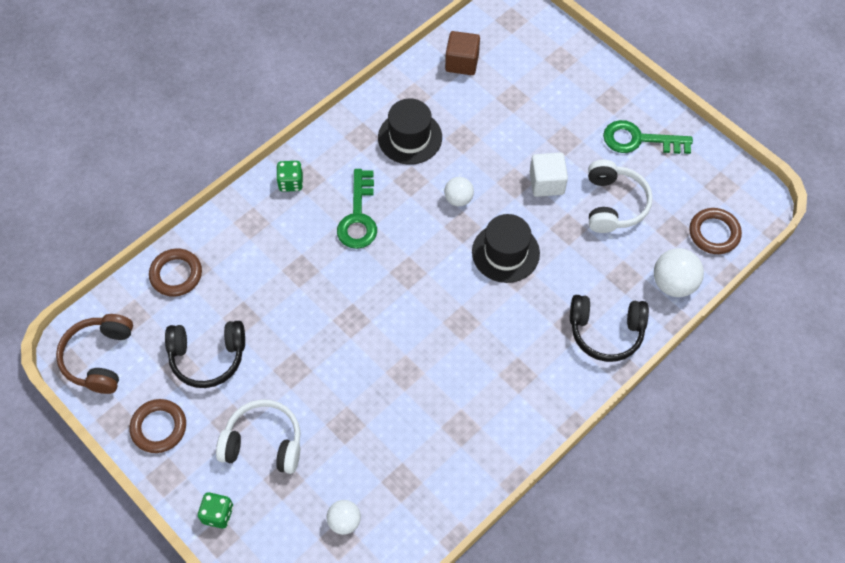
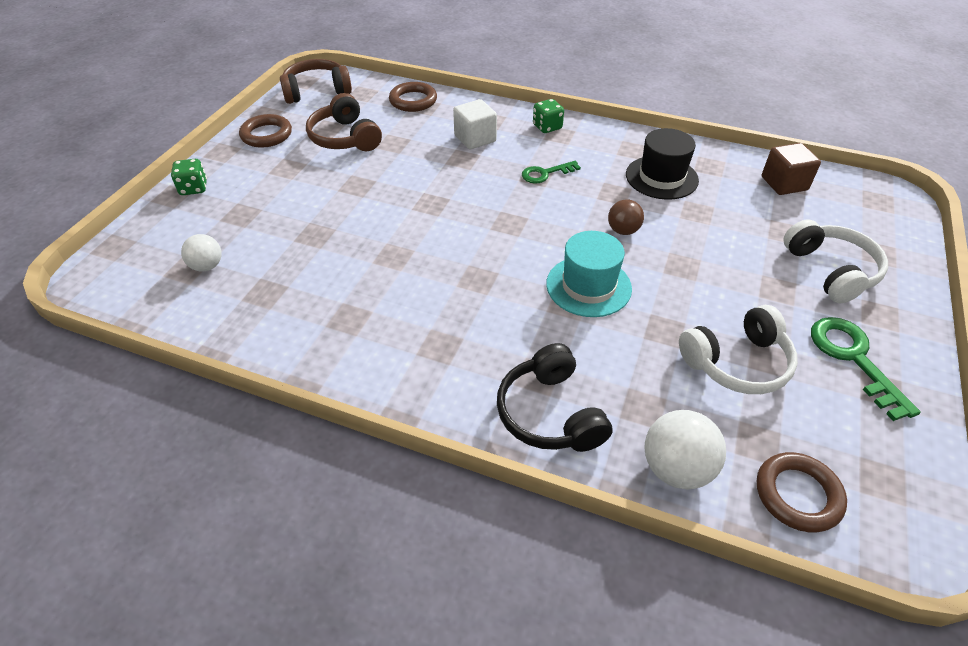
camera: 65 degrees right, 15 degrees down
black headphones [165,321,245,388] -> brown headphones [306,93,382,151]
white headphones [216,399,301,474] -> white headphones moved to [783,219,888,303]
green key [337,169,377,249] -> green key [522,161,581,184], size x0.63
white ball [444,177,474,206] -> brown ball [608,199,644,235]
black hat [472,214,540,283] -> turquoise hat [546,231,632,317]
white cube [530,152,568,197] -> white cube moved to [453,99,497,149]

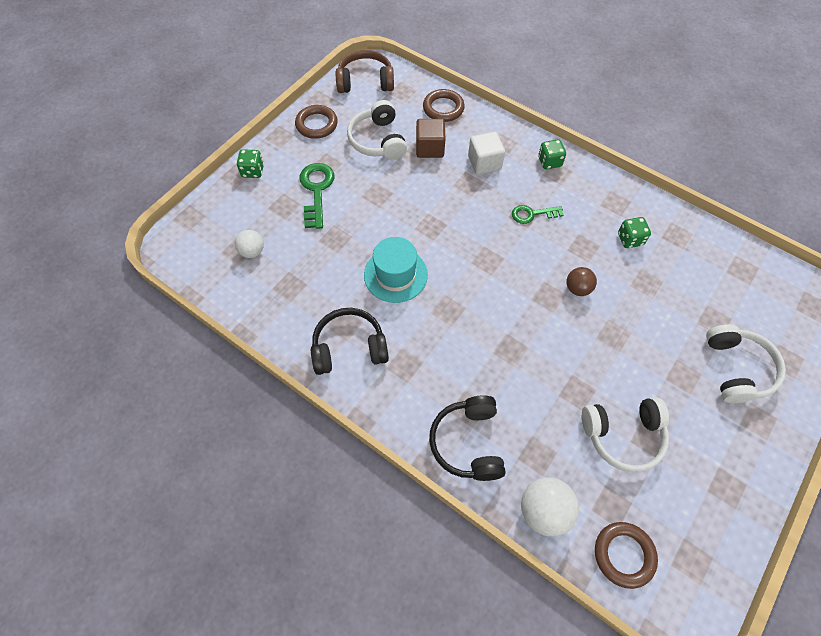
camera: 15 degrees right, 15 degrees up
brown headphones [306,93,382,151] -> white headphones [347,100,407,160]
turquoise hat [546,231,632,317] -> turquoise hat moved to [364,237,428,303]
black hat [626,128,699,200] -> green dice [618,217,651,248]
brown cube [762,143,821,195] -> brown cube moved to [416,119,445,158]
green key [811,317,921,421] -> green key moved to [300,163,335,229]
none -> black headphones [311,308,389,375]

